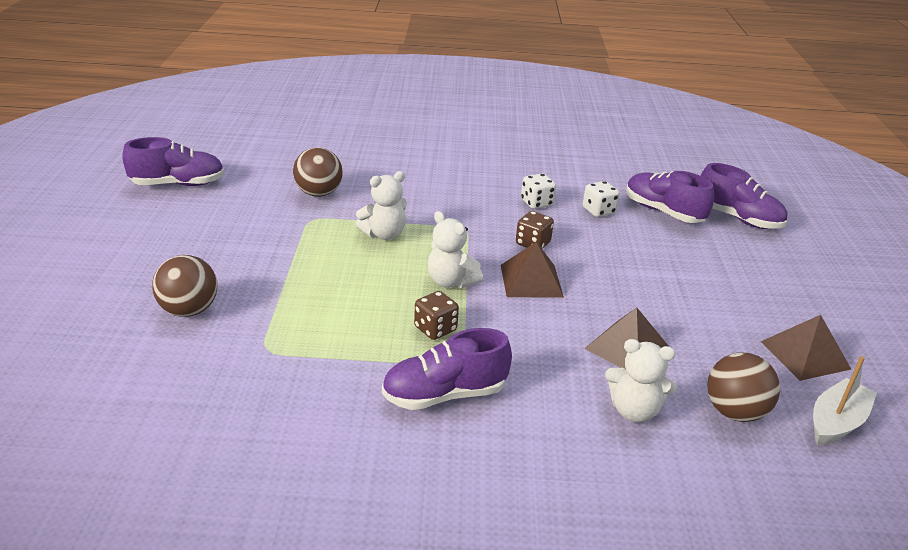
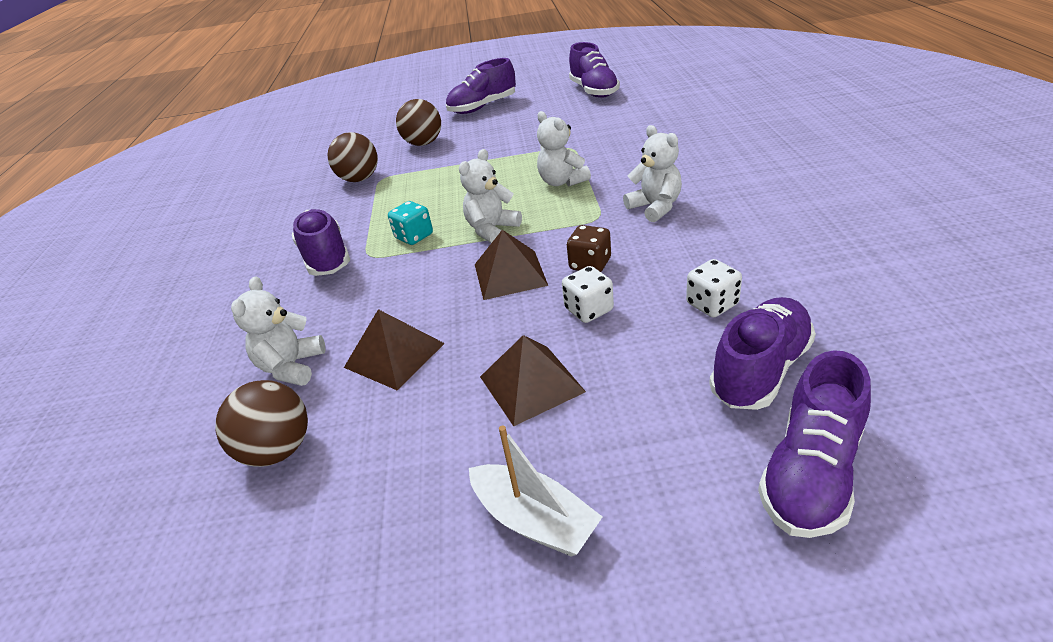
camera: 90 degrees right, 5 degrees up
brown ball [293,147,343,197] -> brown ball moved to [328,132,378,182]
brown dice [414,291,459,340] -> turquoise dice [388,201,433,245]
white dice [521,174,556,209] -> white dice moved to [562,266,614,323]
brown pyramid [761,315,851,381] -> brown pyramid moved to [480,335,586,426]
white boat [813,356,877,446] -> white boat moved to [469,425,603,557]
none -> purple shoe [446,58,516,114]
none -> white teddy bear [623,125,682,222]

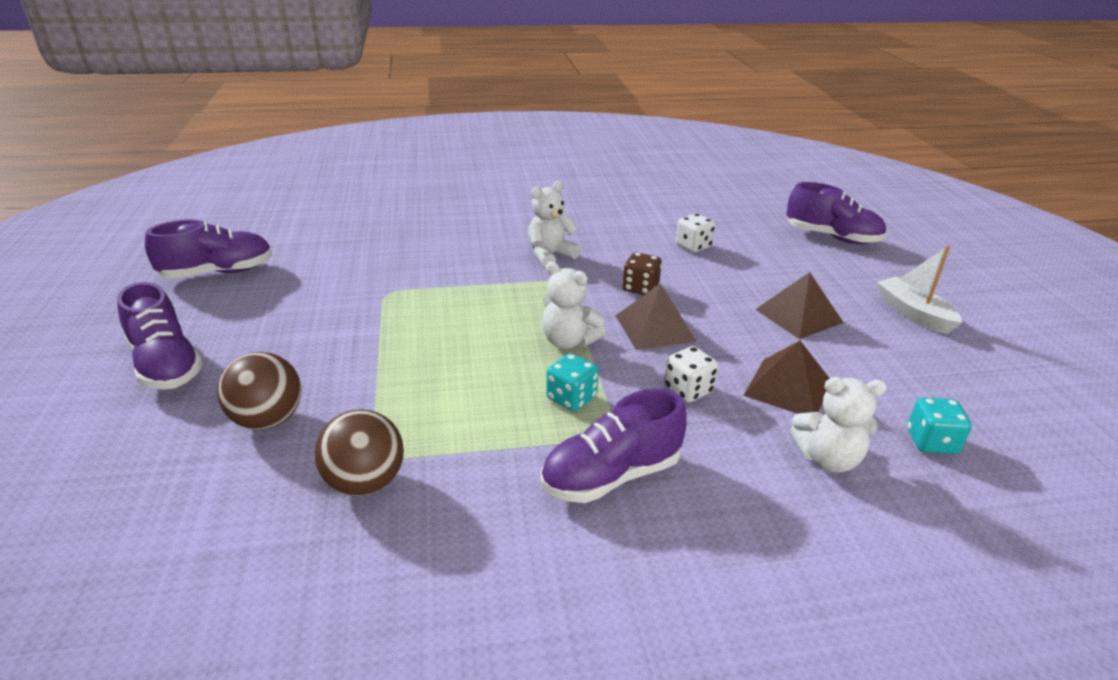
camera: 100 degrees left, 5 degrees down
brown ball [215,380,308,467] -> turquoise dice [908,397,972,454]
white boat [469,425,603,557] -> white boat turned 60 degrees counterclockwise [877,245,962,334]
white teddy bear [537,111,591,186] -> none
white dice [562,266,614,323] -> white dice moved to [664,346,718,403]
purple shoe [709,297,816,410] -> none

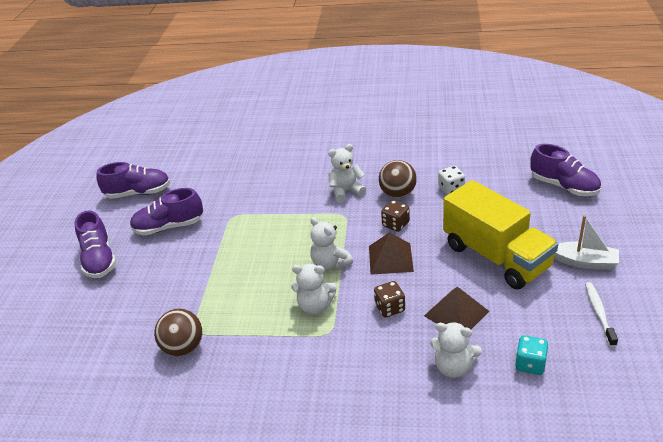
camera: 20 degrees right, 5 degrees up
brown ball [217,352,301,430] -> brown ball moved to [379,160,417,198]
purple shoe [541,389,687,503] -> purple shoe moved to [130,188,203,236]
turquoise dice [546,353,599,411] -> white teddy bear [292,264,337,315]
white dice [664,346,718,403] -> brown dice [374,281,405,318]
brown pyramid [755,272,844,339] -> yellow truck [443,180,558,289]
white boat [877,245,962,334] -> white boat turned 120 degrees clockwise [554,215,619,270]
none -> white toothbrush [585,282,618,347]

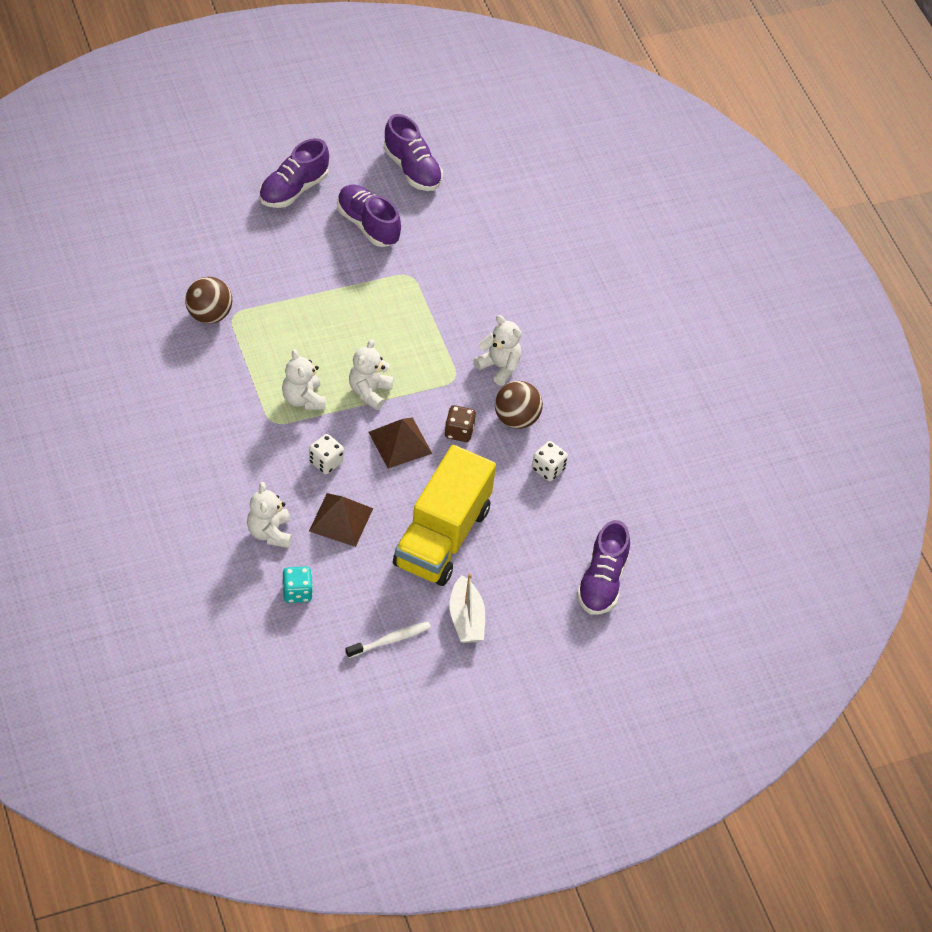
camera: 55 degrees right, 15 degrees up
brown dice [374,281,405,318] -> white dice [309,434,344,474]

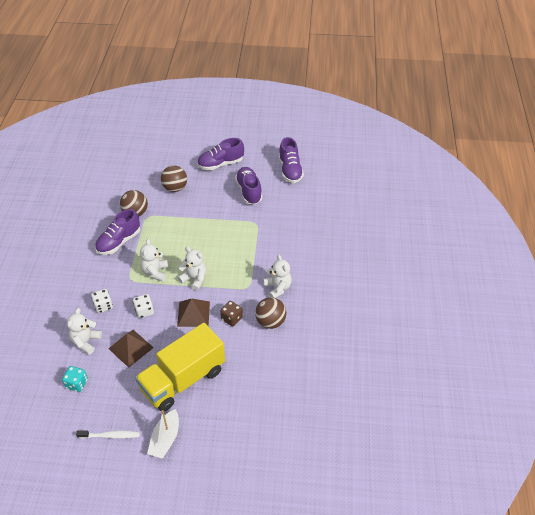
camera: 30 degrees right, 5 degrees down
white teddy bear [349,339,394,410] -> white teddy bear turned 75 degrees clockwise [178,247,206,291]
white dice [532,441,568,481] -> white dice moved to [91,289,113,313]
purple shoe [577,520,630,615] -> purple shoe moved to [95,209,140,255]
none -> brown ball [161,165,187,192]

